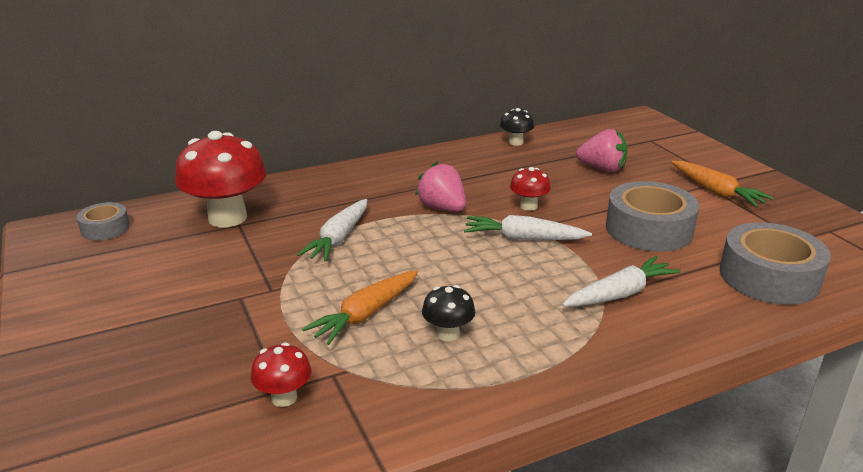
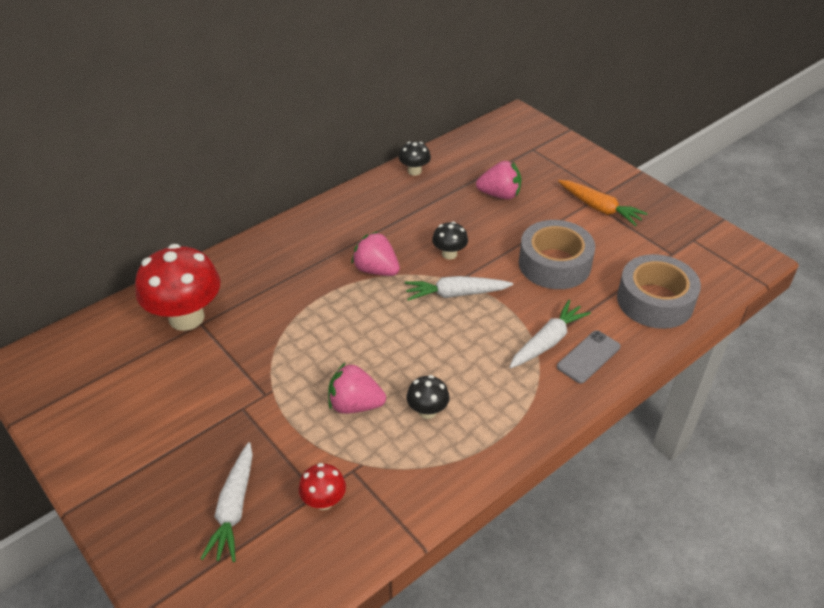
camera: 15 degrees left, 15 degrees up
grey tape [77,202,130,240] -> none
white carrot [297,199,367,262] -> white carrot moved to [200,442,253,562]
orange carrot [302,270,418,345] -> pink strawberry [328,363,386,414]
red mushroom [510,167,551,211] -> black mushroom [432,222,468,260]
none -> grey phone [557,330,620,383]

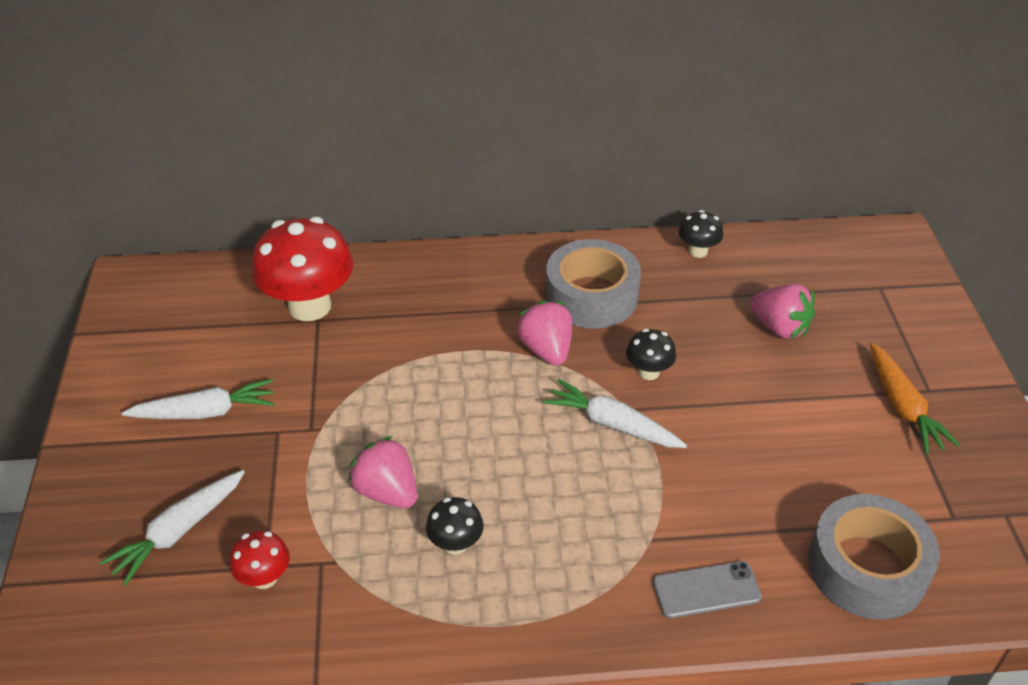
camera: 35 degrees right, 0 degrees up
white carrot [509,300,591,368] -> white carrot moved to [122,379,275,419]
grey tape [519,220,595,289] -> grey tape moved to [546,239,641,329]

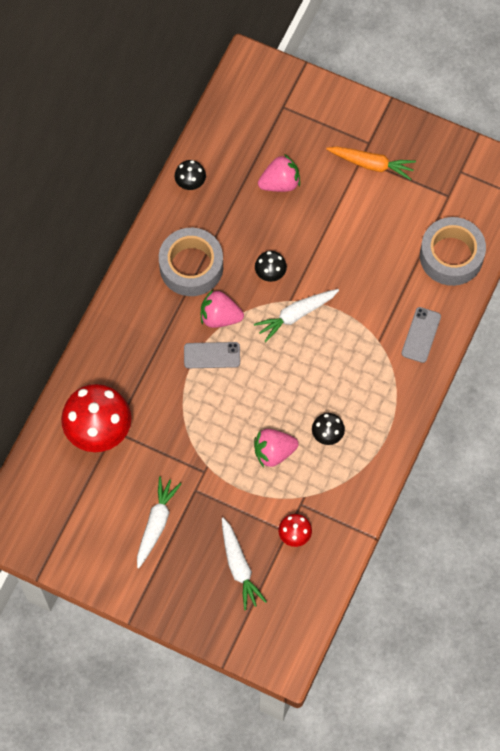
camera: 60 degrees left, 25 degrees up
none -> grey phone [184,342,240,368]

